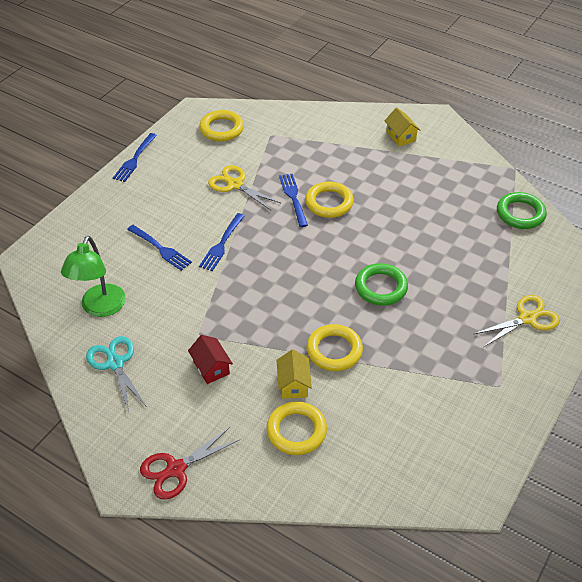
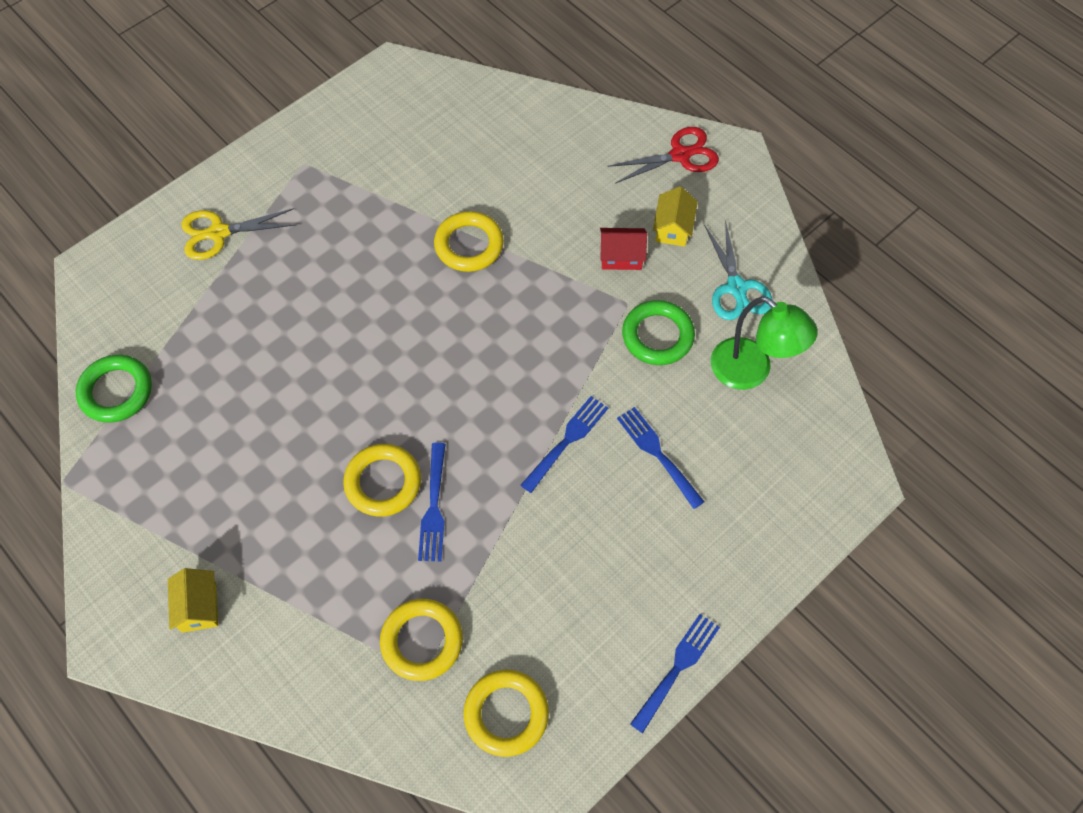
camera: 165 degrees left, 15 degrees up
green lamp [61,236,126,317] -> green lamp turned 105 degrees clockwise [711,296,818,390]
red house [188,335,233,384] -> red house turned 75 degrees counterclockwise [600,228,647,270]
yellow scissors [208,165,281,210] -> none
yellow ring [266,401,327,455] -> yellow ring moved to [380,599,463,681]
yellow house [277,349,312,399] -> yellow house moved to [653,186,698,247]
green ring [355,263,408,306] -> green ring moved to [622,300,695,365]

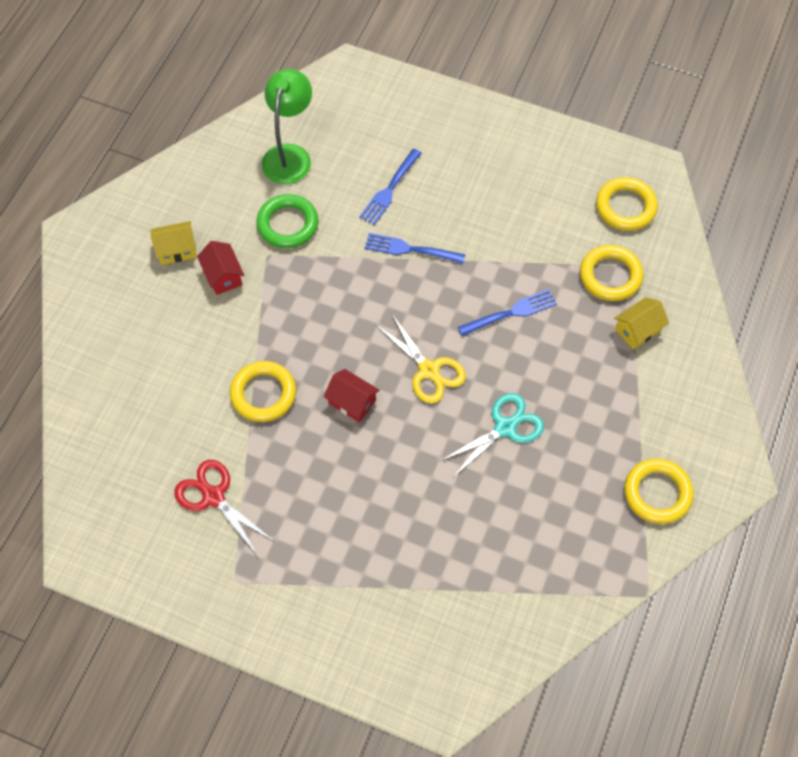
camera: 115 degrees left, 0 degrees up
green ring [76,355,152,423] -> none
yellow house [168,568,218,633] -> yellow house moved to [614,297,669,350]
yellow scissors [181,208,297,260] -> yellow scissors moved to [376,313,466,404]
yellow ring [343,444,421,517] -> yellow ring moved to [624,458,694,524]
red scissors [607,127,719,184] -> red scissors moved to [175,460,274,556]
blue fork [630,614,720,733] -> none
turquoise scissors [704,220,773,320] -> turquoise scissors moved to [440,393,544,477]
none -> red house [323,369,380,423]

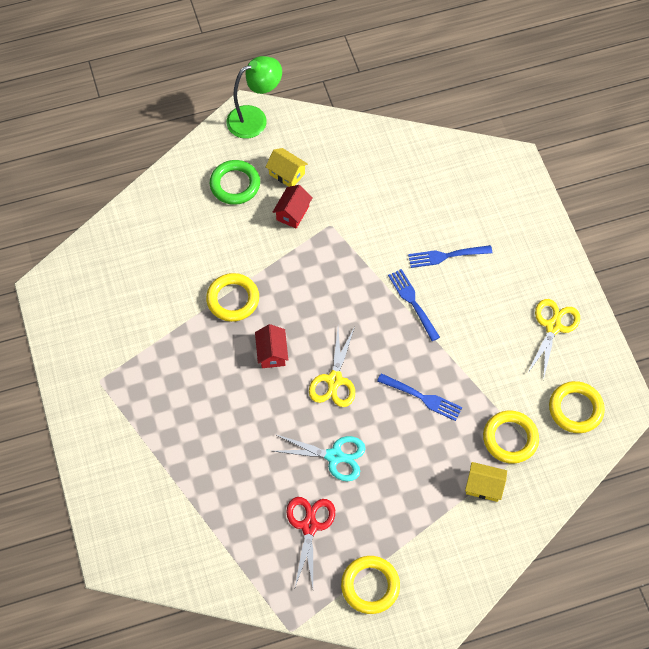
camera: 50 degrees right, 0 degrees up
red scissors [175,460,274,556] -> red scissors moved to [286,497,335,587]
green ring [256,194,318,248] -> green ring moved to [210,160,260,205]
green lamp [262,69,312,184] -> green lamp moved to [226,56,282,139]
none -> yellow scissors [527,299,580,380]

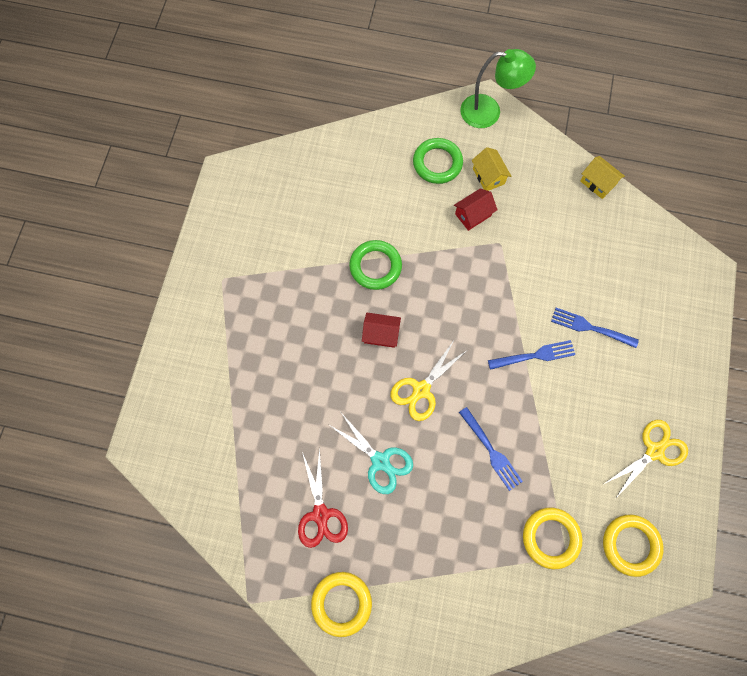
camera: 30 degrees right, 10 degrees up
yellow ring [206,273,259,322] -> green ring [349,240,402,290]
red house [255,324,288,368] -> red house turned 75 degrees clockwise [362,313,401,348]
red scissors [286,497,335,587] -> red scissors turned 135 degrees clockwise [298,448,348,548]
blue fork [388,269,440,341] -> blue fork turned 75 degrees clockwise [488,340,575,370]
yellow house [465,462,507,502] -> yellow house moved to [580,156,625,199]

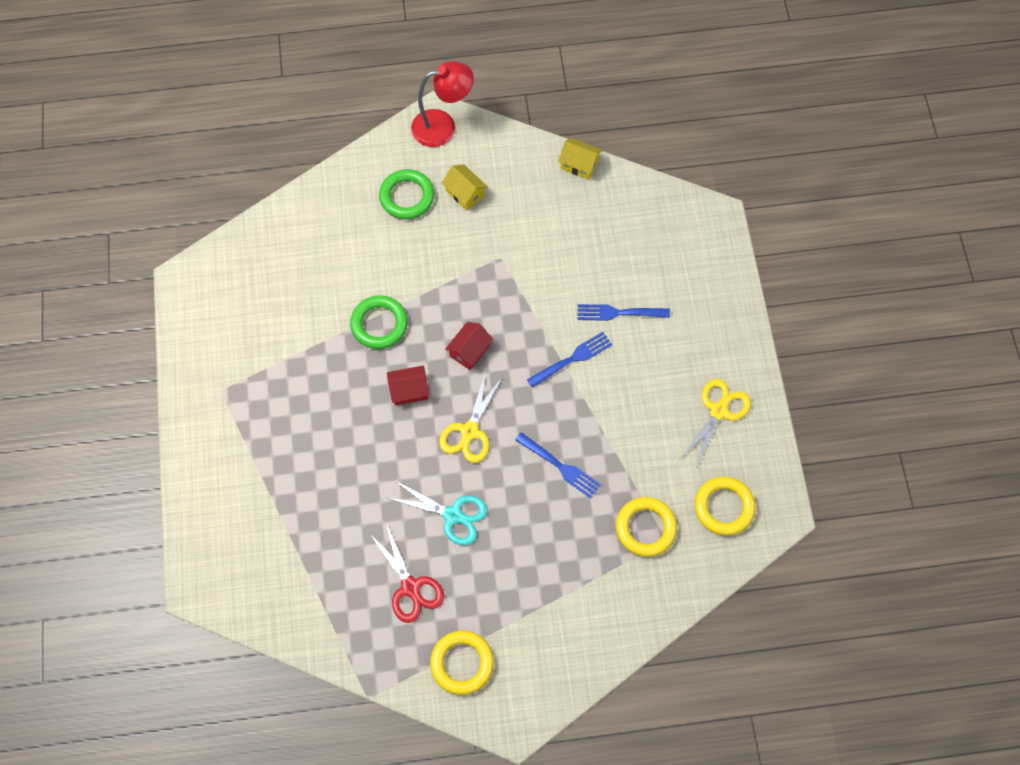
camera: 20 degrees left, 5 degrees down
red house [454,188,498,231] -> red house moved to [445,322,493,370]
green lamp [460,49,536,128] -> red lamp [411,61,474,147]

